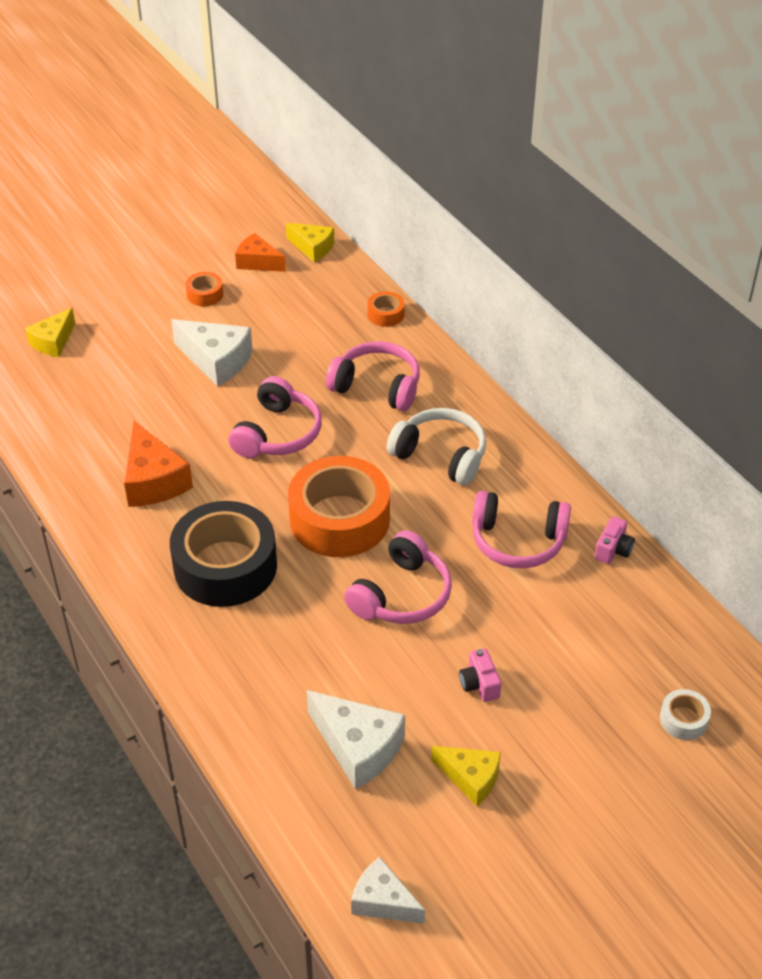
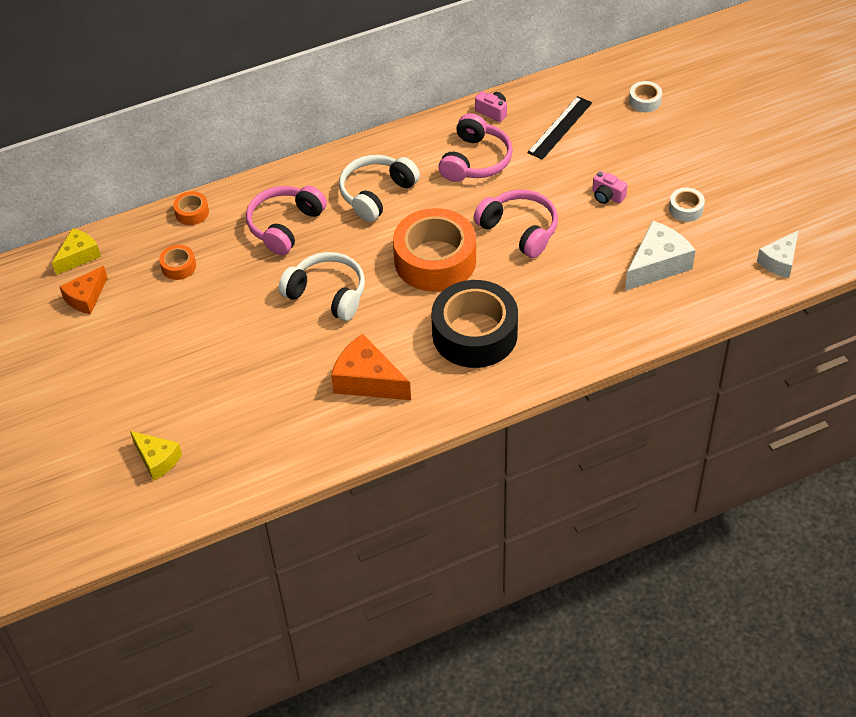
camera: 80 degrees left, 5 degrees up
orange cheese [124,420,193,507] -> orange cheese turned 135 degrees counterclockwise [331,334,411,400]
white cheese [171,319,253,387] -> none
orange tape [186,272,223,306] -> orange tape moved to [159,245,196,280]
pink headphones [228,376,322,458] -> white headphones [279,252,365,321]
yellow cheese [431,746,501,806] -> white tape [669,188,705,222]
pink camera [459,648,502,702] -> pink camera turned 45 degrees clockwise [592,171,627,204]
none -> black ruler [527,96,592,160]

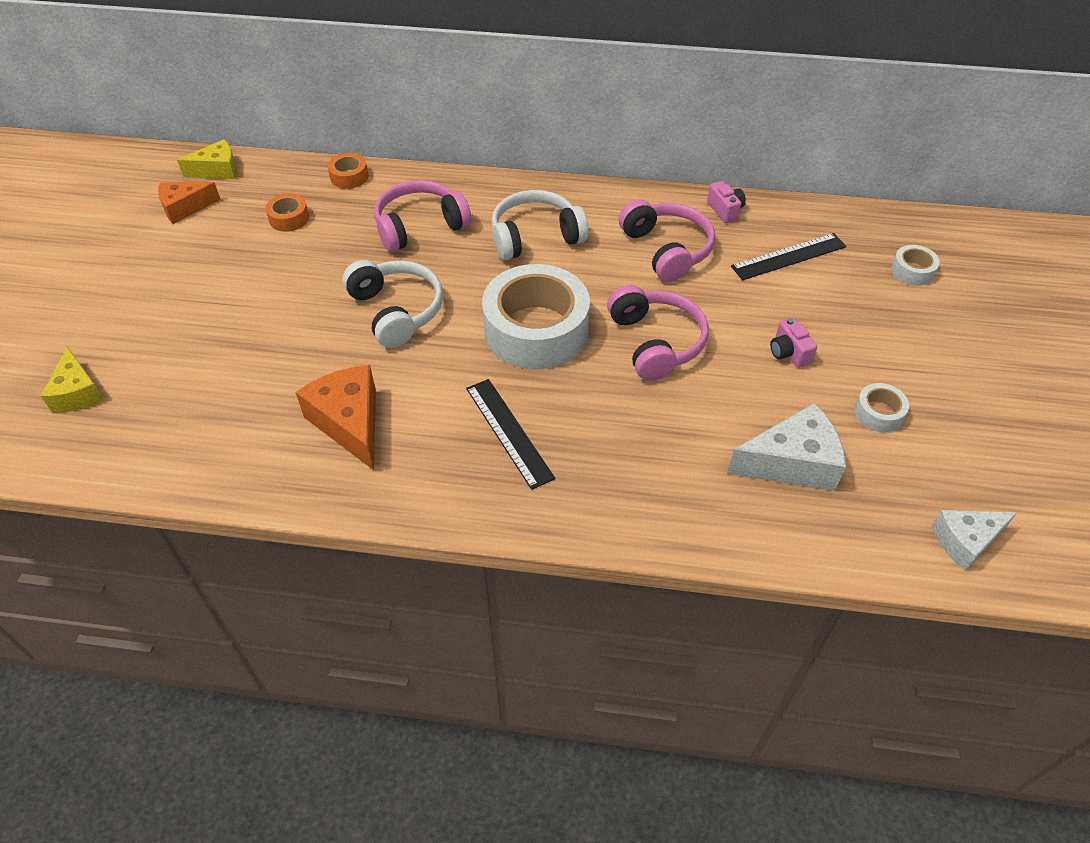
camera: 30 degrees right, 0 degrees up
orange tape [393,208,476,292] -> white tape [482,264,590,370]
black tape [431,280,518,368] -> black ruler [466,379,555,490]
pink headphones [439,113,513,182] -> pink headphones turned 75 degrees counterclockwise [619,200,715,282]

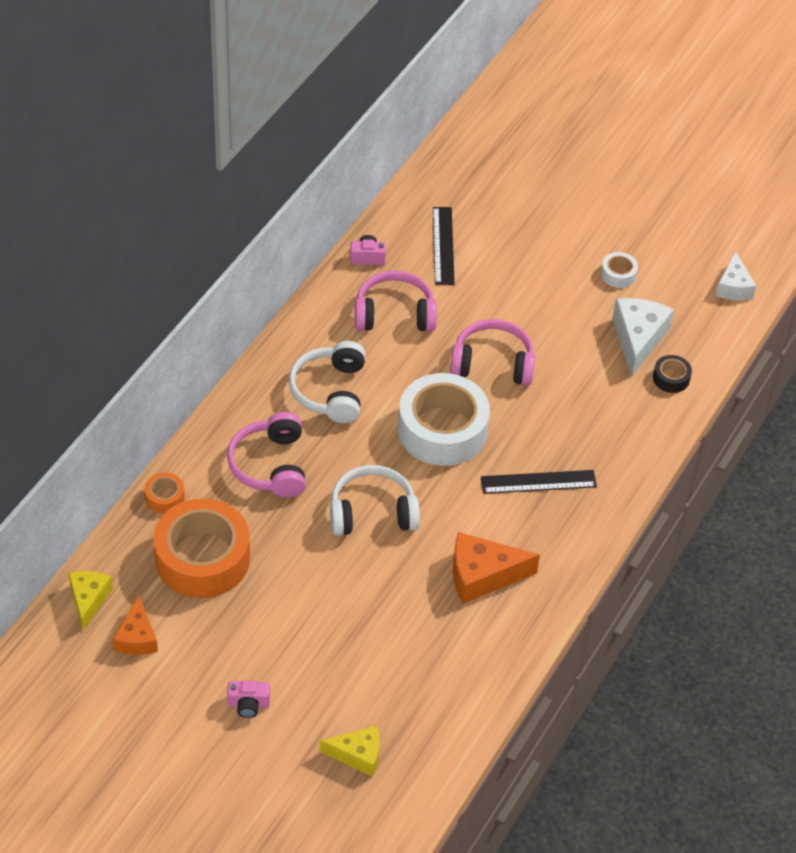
camera: 70 degrees left, 0 degrees up
orange tape [265,193,309,232] -> orange tape [153,498,250,598], size x2.36
pink camera [770,318,817,368] -> pink camera moved to [227,680,270,718]
white tape [891,245,940,286] -> none
none -> black tape [653,355,692,393]

